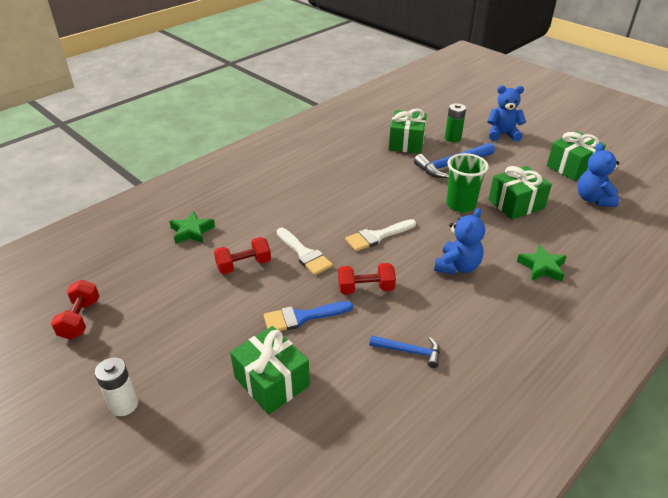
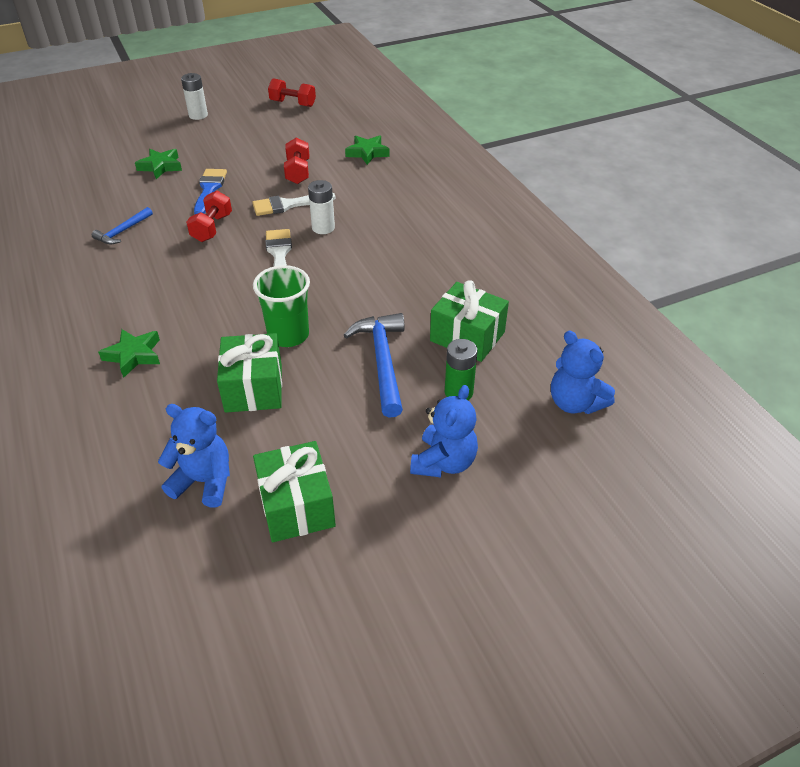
camera: 110 degrees right, 5 degrees up
green gift [230,326,310,414] -> green star [135,149,182,179]
blue teddy bear [434,208,485,275] -> blue teddy bear moved to [551,330,615,414]
none -> white battery [308,180,335,234]

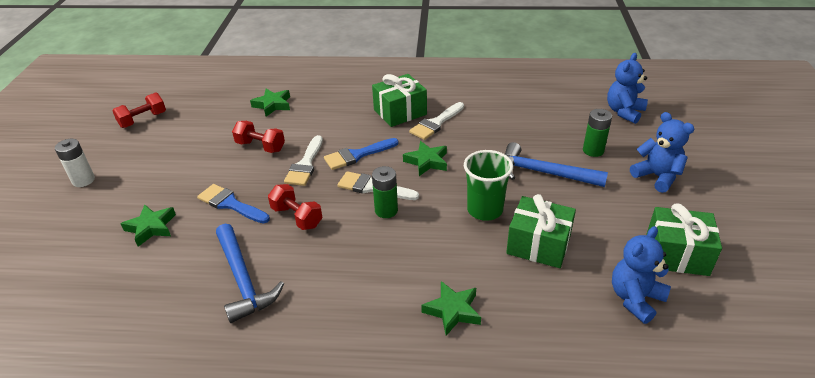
camera: 60 degrees left, 5 degrees down
blue hammer [92,207,153,244] -> blue hammer [216,224,284,323], size x1.72
white battery [308,180,335,234] -> blue brush [324,138,399,170]
green gift [430,280,509,362] -> green gift moved to [372,74,427,127]
blue teddy bear [551,330,615,414] -> blue teddy bear turned 135 degrees clockwise [607,53,648,124]
none -> green battery [372,166,398,218]
none -> green star [403,141,447,176]
none -> white brush [409,102,464,140]

